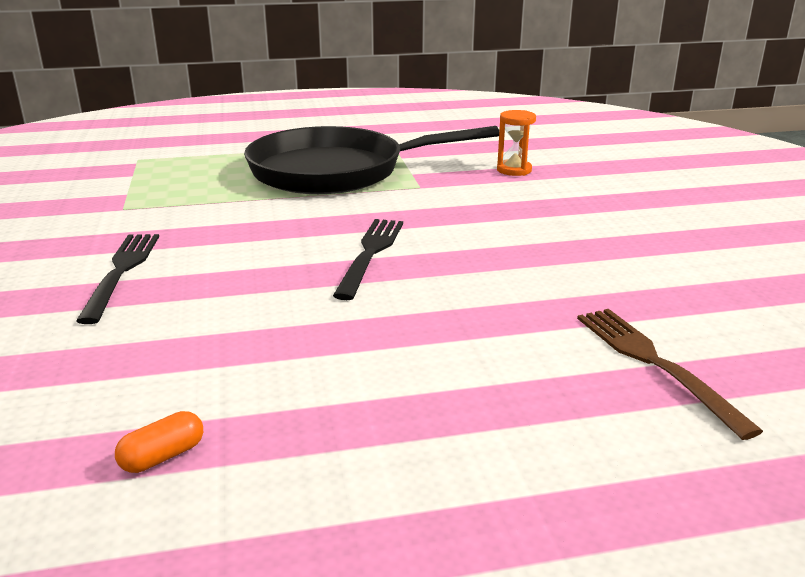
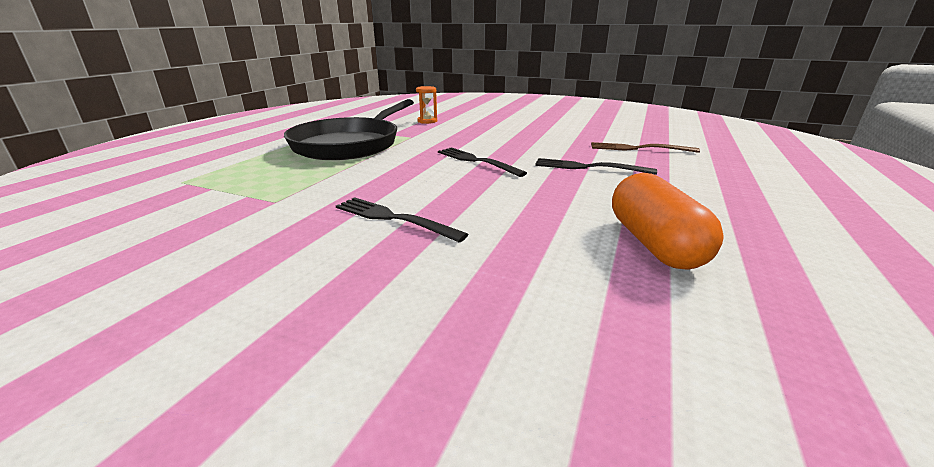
camera: 55 degrees left, 0 degrees up
orange capsule [115,411,203,473] -> orange capsule [612,173,724,270], size x2.47
none -> black fork [535,158,657,175]

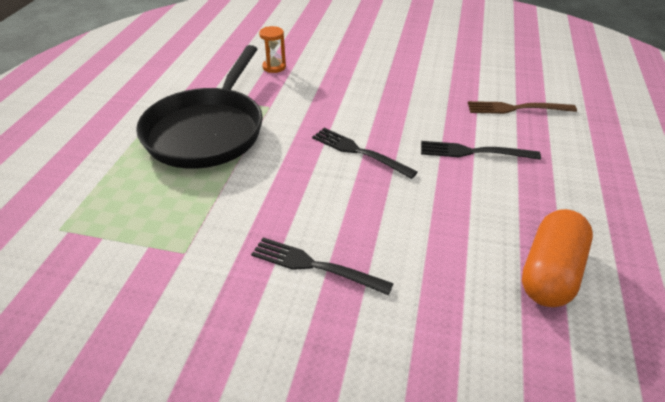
camera: 10 degrees left, 15 degrees up
orange capsule [612,173,724,270] -> orange capsule turned 45 degrees clockwise [522,209,593,307]

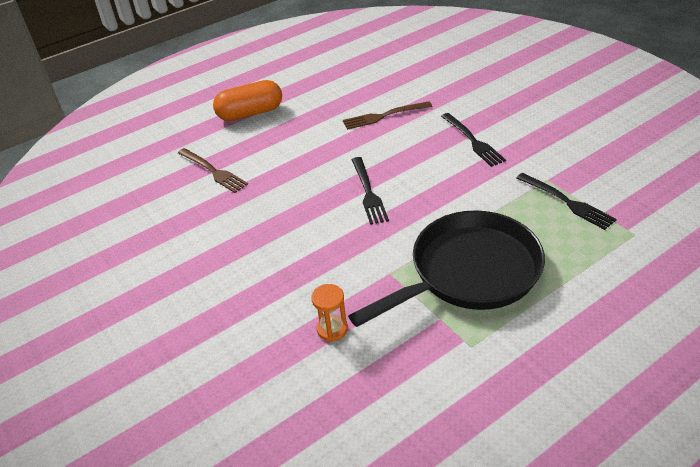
camera: 135 degrees left, 0 degrees up
black fork [421,141,541,160] -> black fork moved to [517,173,617,230]
orange capsule [522,209,593,307] -> orange capsule moved to [213,80,282,121]
none -> brown fork [343,101,432,130]

